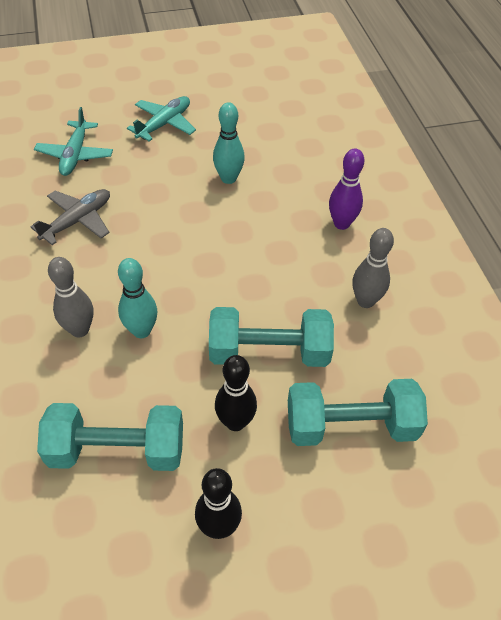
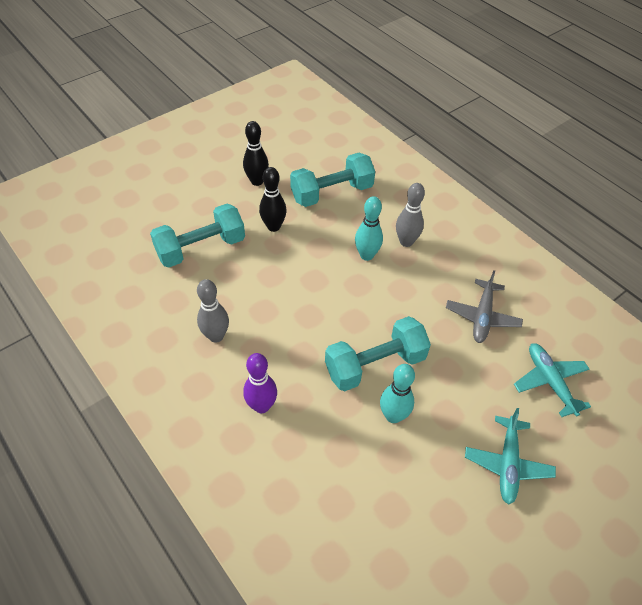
camera: 155 degrees right, 0 degrees up
turquoise dumbbell [209,307,334,367] -> turquoise dumbbell moved to [325,316,431,391]

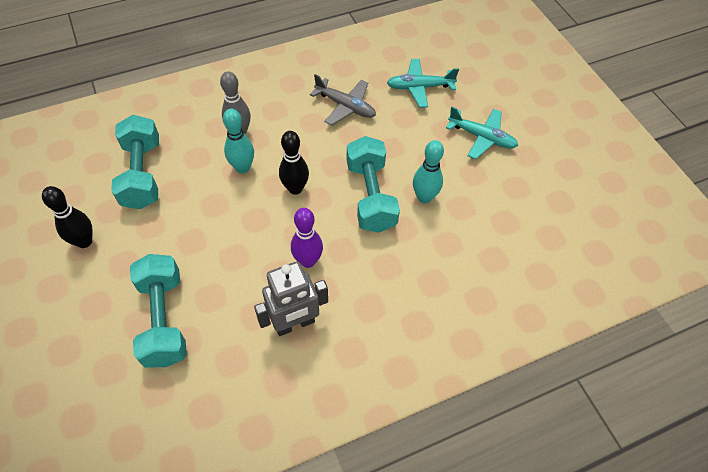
camera: 75 degrees left, 5 degrees up
grey bowling pin [197,279,229,343] -> grey robot [254,261,328,336]
purple bowling pin [243,353,277,413] -> purple bowling pin moved to [291,208,323,268]
black bowling pin [259,167,287,232] -> black bowling pin moved to [279,131,309,195]

